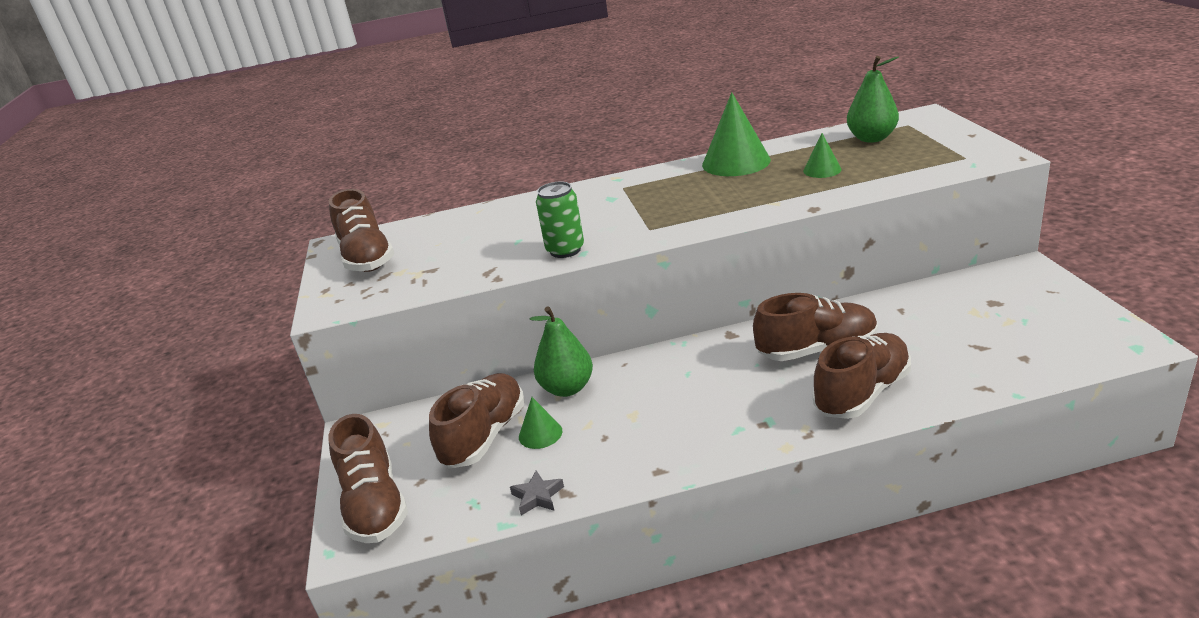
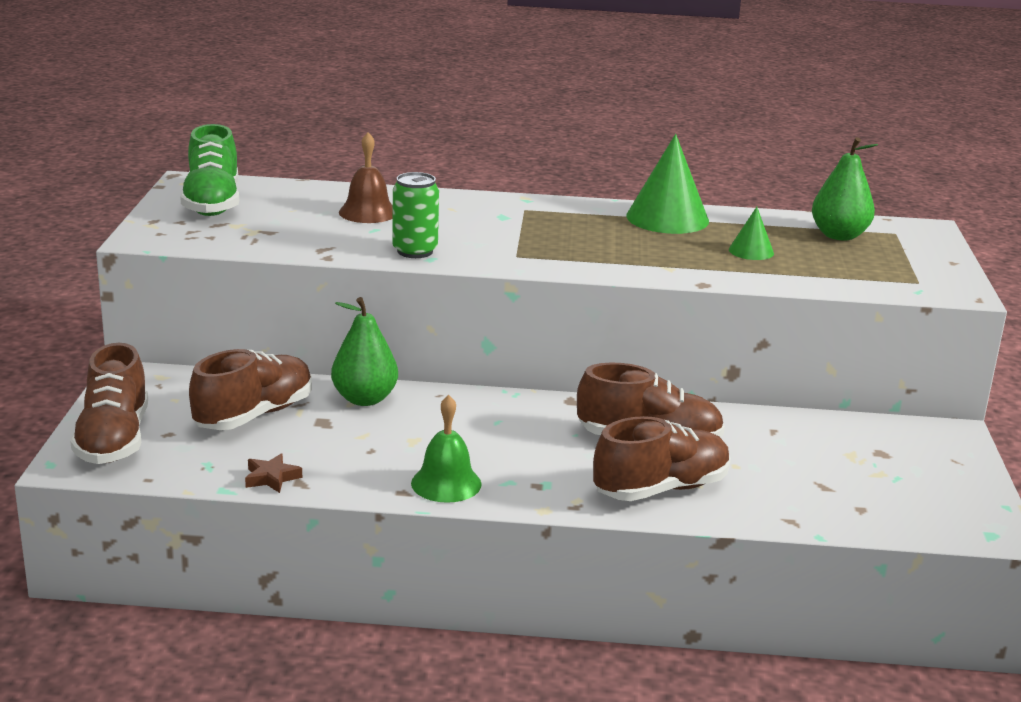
camera: 10 degrees right, 5 degrees down
brown shoe [329,189,395,272] -> green shoe [180,124,239,216]
grey star [510,470,564,515] -> brown star [245,453,302,493]
green cone [519,397,562,449] -> none
none -> brown bell [339,132,393,223]
none -> green bell [411,395,482,503]

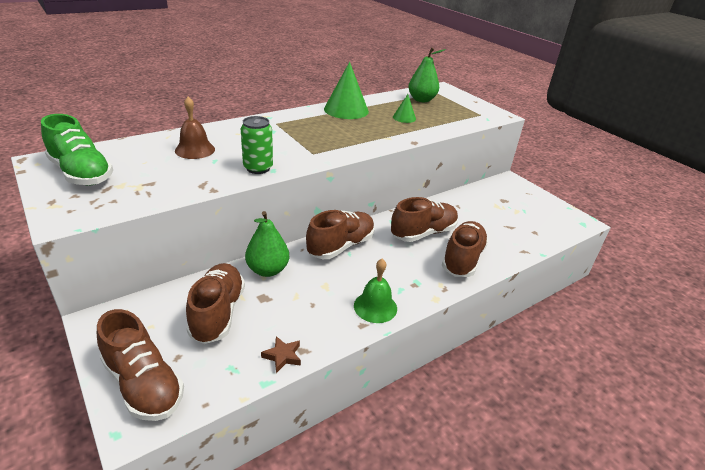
camera: 40 degrees left, 10 degrees up
none -> brown shoe [306,210,375,259]

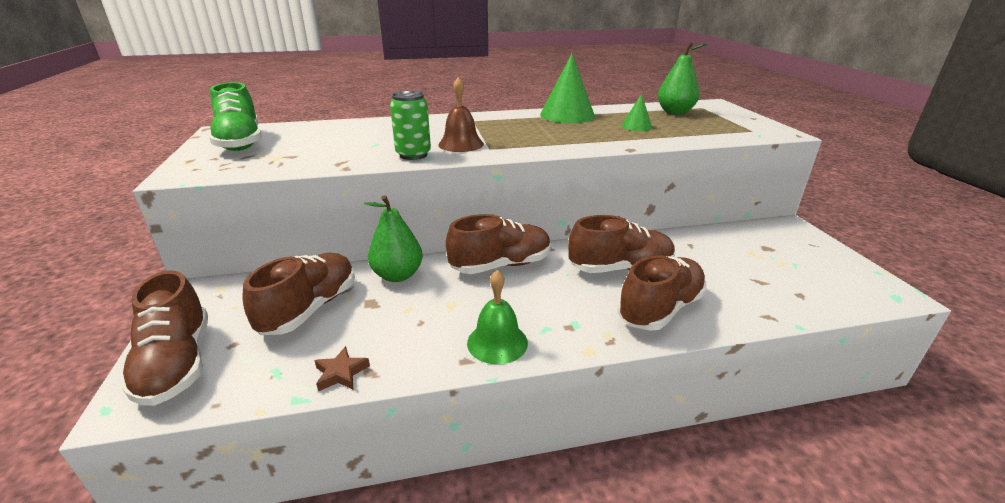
camera: 25 degrees right, 5 degrees down
brown bell [175,97,215,159] -> brown bell moved to [438,77,484,152]

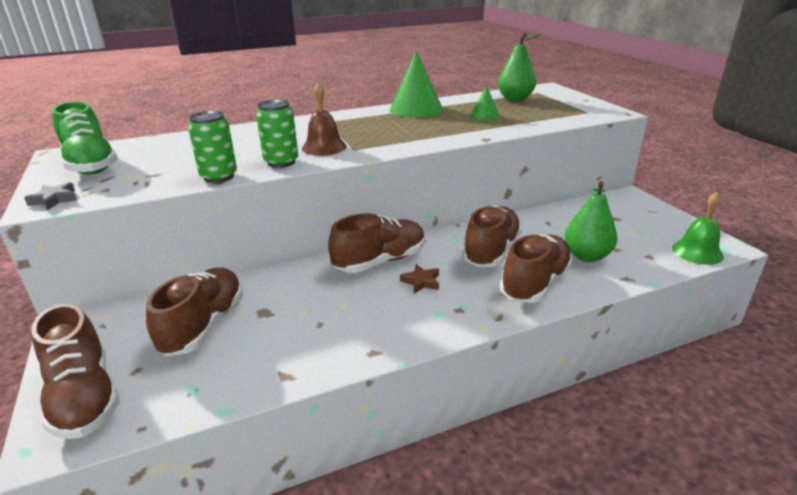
camera: 10 degrees left, 0 degrees up
brown star [314,346,370,391] -> brown star moved to [400,264,439,294]
green pear [364,195,423,282] -> green pear moved to [565,181,617,262]
green bell [467,270,528,364] -> green bell moved to [672,192,724,265]
brown shoe [568,215,675,273] -> brown shoe turned 45 degrees counterclockwise [462,206,522,267]
none -> grey star [24,182,77,210]
none -> green can [188,111,237,183]

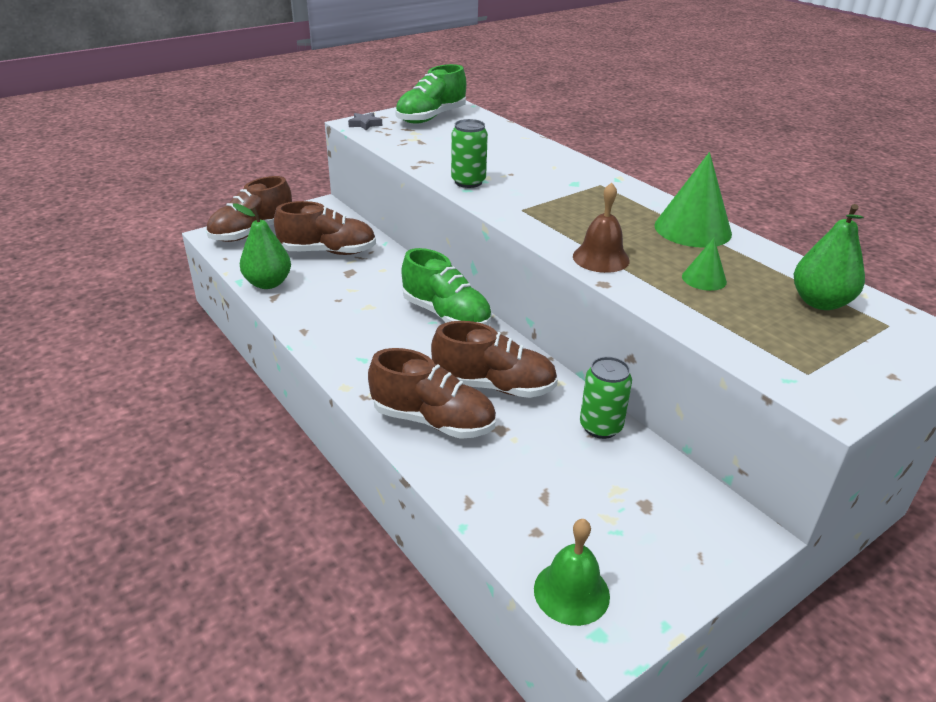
camera: 75 degrees right, 5 degrees up
green can [188,111,237,183] -> green can moved to [580,357,632,439]
brown bell [302,82,347,156] -> brown bell moved to [573,183,630,273]
brown shoe [328,213,425,273] -> green shoe [402,248,492,325]
brown star [400,264,439,294] -> none
green pear [565,181,617,262] -> green pear moved to [233,203,291,289]

